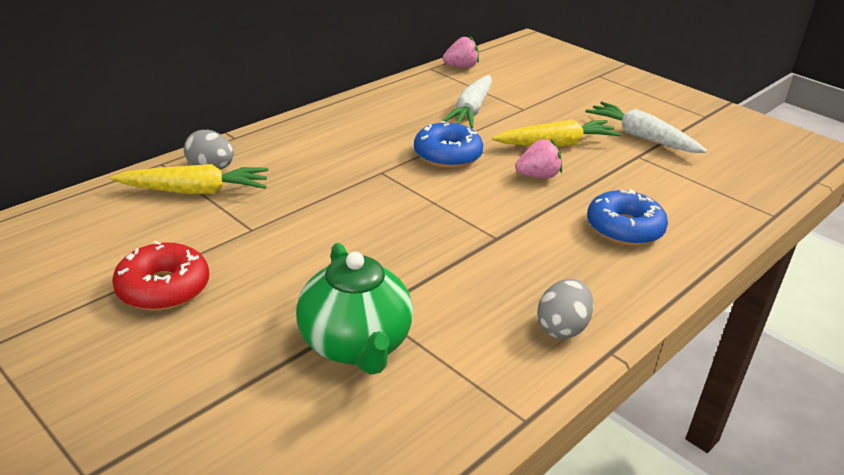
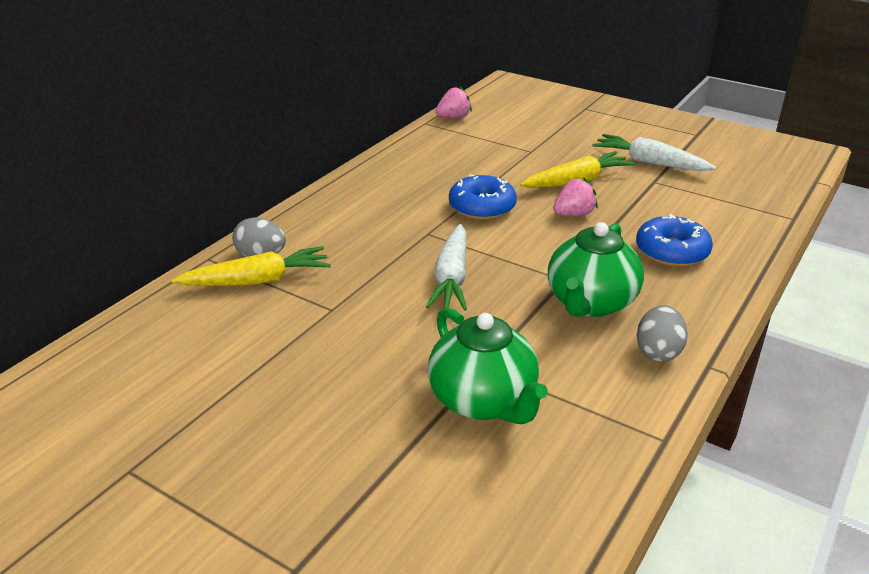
camera: 10 degrees left, 0 degrees up
red donut [112,241,209,311] -> none
white carrot [442,75,492,128] -> white carrot moved to [426,224,467,311]
none -> green teapot [548,222,644,317]

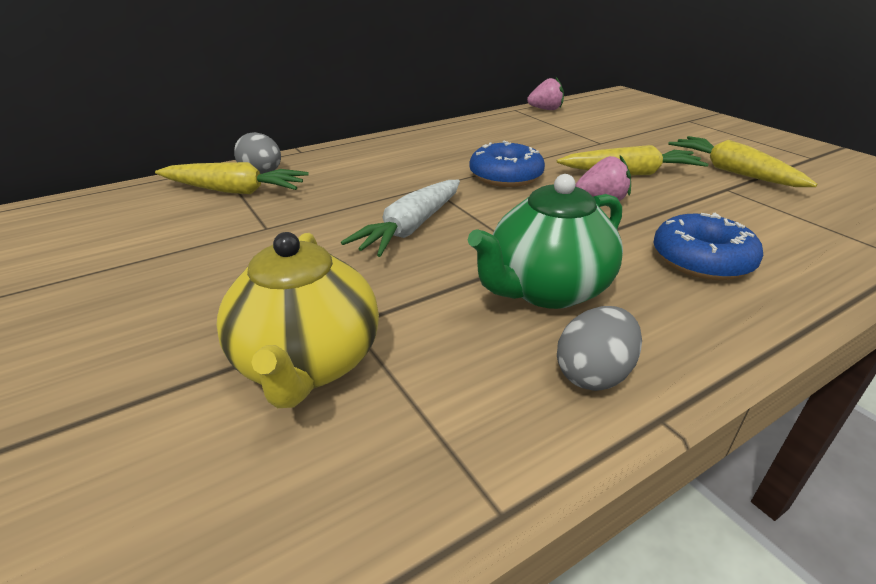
camera: 25 degrees right, 0 degrees up
green teapot [428,307,548,424] -> yellow teapot [217,232,379,408]
white carrot [592,134,716,171] -> yellow carrot [668,136,818,187]

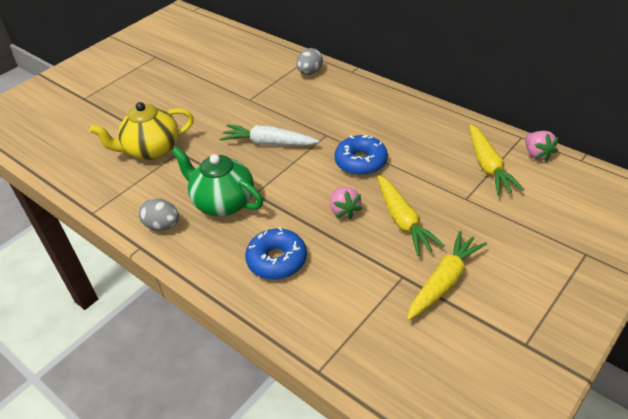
camera: 75 degrees right, 10 degrees up
yellow carrot [155,162,309,194] -> yellow carrot moved to [469,124,525,196]

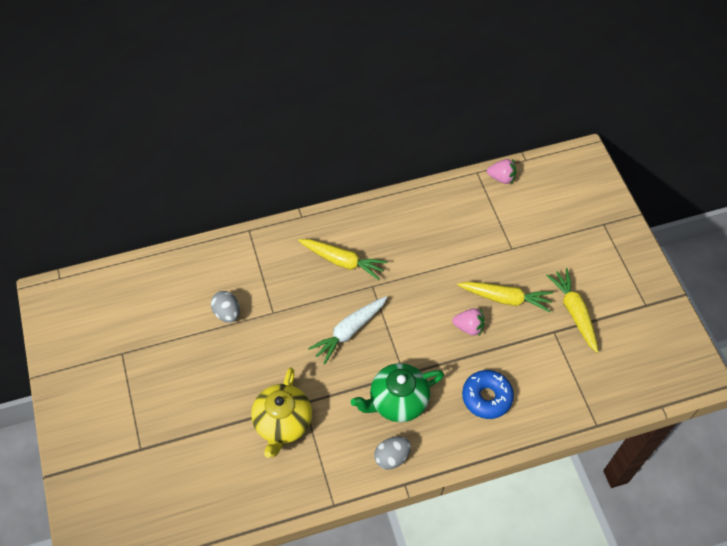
camera: 60 degrees left, 15 degrees up
grey egg [297,48,323,75] -> grey egg moved to [211,291,240,323]
blue donut [335,135,388,175] -> none
yellow carrot [469,124,525,196] -> yellow carrot moved to [298,239,388,280]

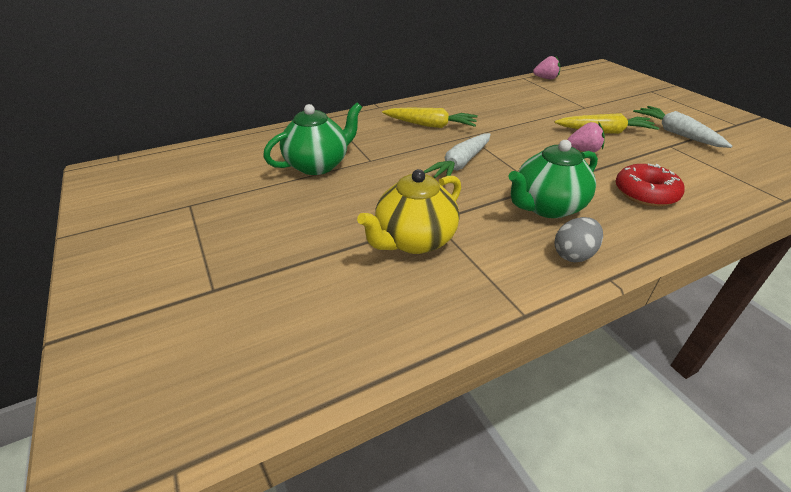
camera: 10 degrees left, 20 degrees down
grey egg [211,291,240,323] -> green teapot [263,102,362,175]
yellow teapot [251,367,312,458] -> yellow teapot turned 45 degrees clockwise [357,169,461,254]
blue donut [462,370,514,419] -> red donut [616,164,684,207]
yellow carrot [546,268,598,353] -> white carrot [633,106,732,148]

